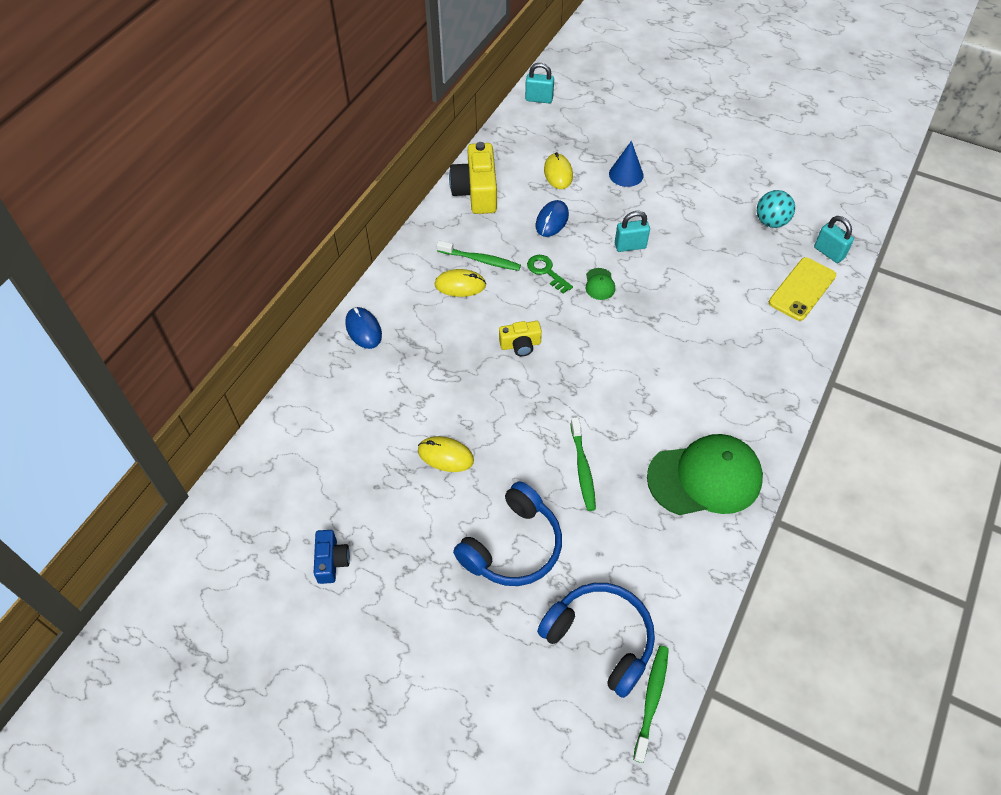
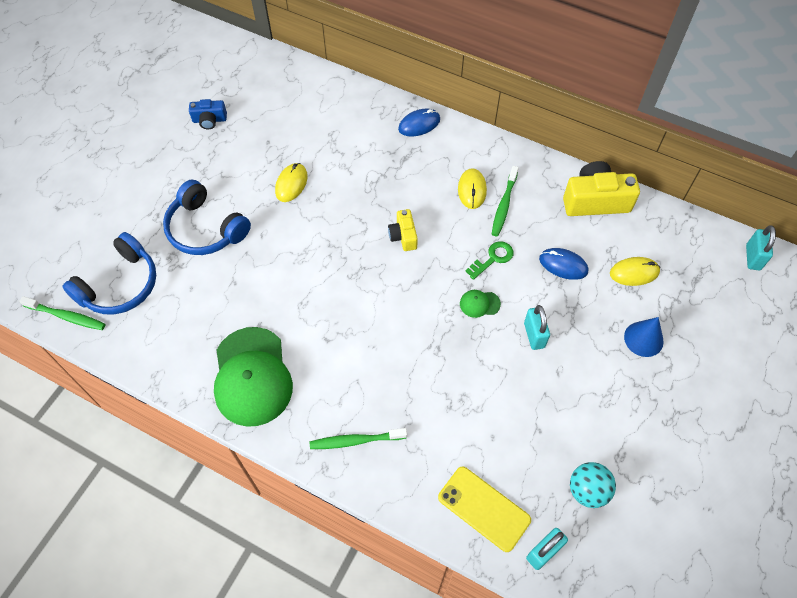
camera: 90 degrees right, 5 degrees up
green toothbrush [570,417,596,511] -> green toothbrush moved to [310,428,407,449]

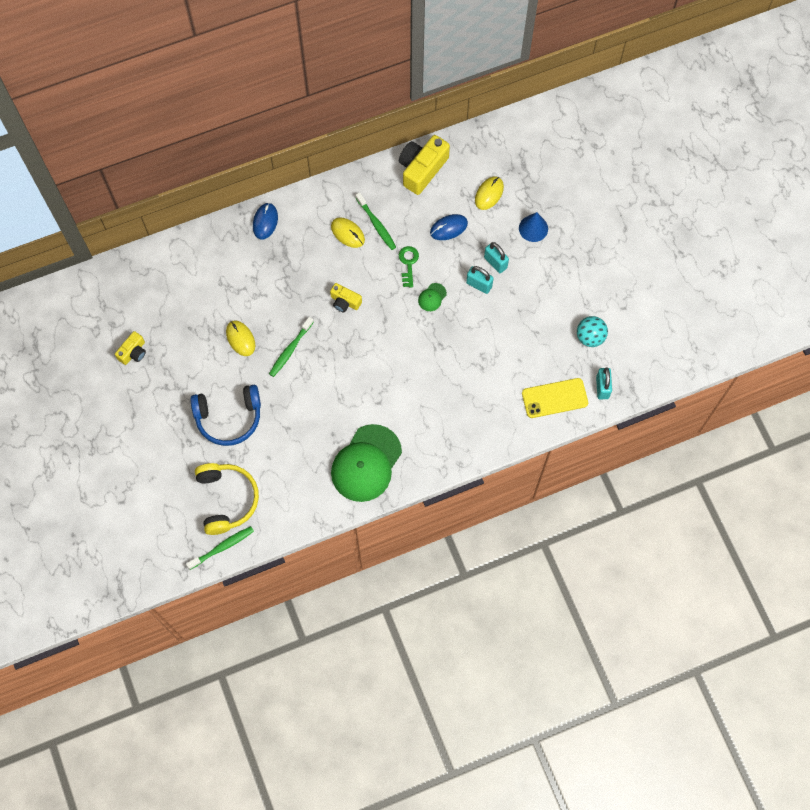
camera: 50 degrees left, 10 degrees up
blue headphones [62,232,156,314] -> yellow headphones [195,463,259,535]
blue camera [189,99,227,129] -> yellow camera [115,331,146,365]
green cap [214,327,293,427] -> green cap turned 90 degrees clockwise [331,424,402,502]
green toothbrush [310,428,407,449] -> green toothbrush moved to [269,317,314,377]
turquoise padlock [746,226,776,270] -> turquoise padlock moved to [484,242,509,273]

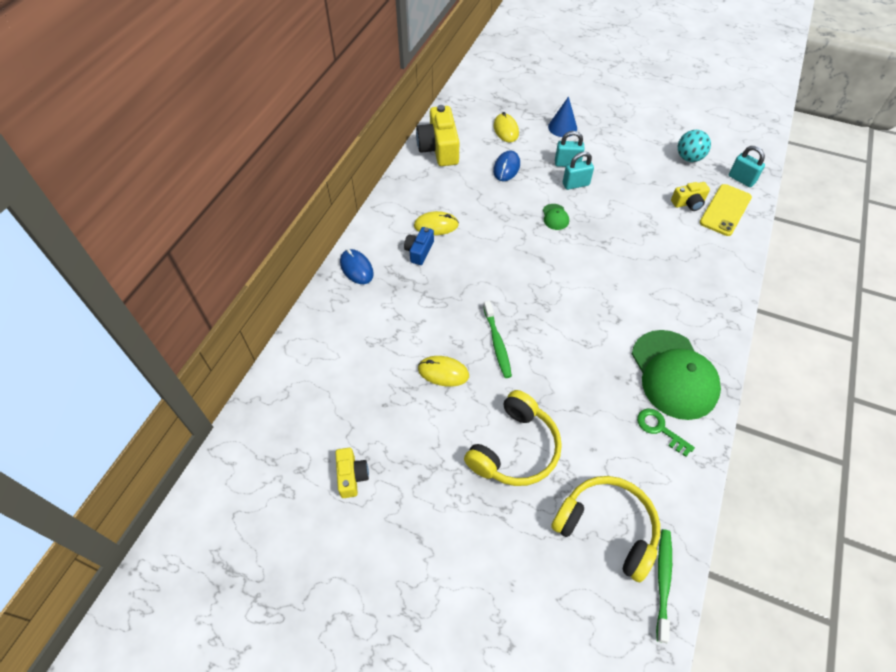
camera: 45 degrees left, 15 degrees down
blue headphones [190,385,261,446] -> yellow headphones [464,390,562,486]
yellow camera [330,283,362,313] -> yellow camera moved to [671,182,710,211]
green toothbrush [356,192,396,250] -> none
green key [399,246,419,288] -> green key moved to [637,409,695,457]
none -> blue camera [404,227,434,265]

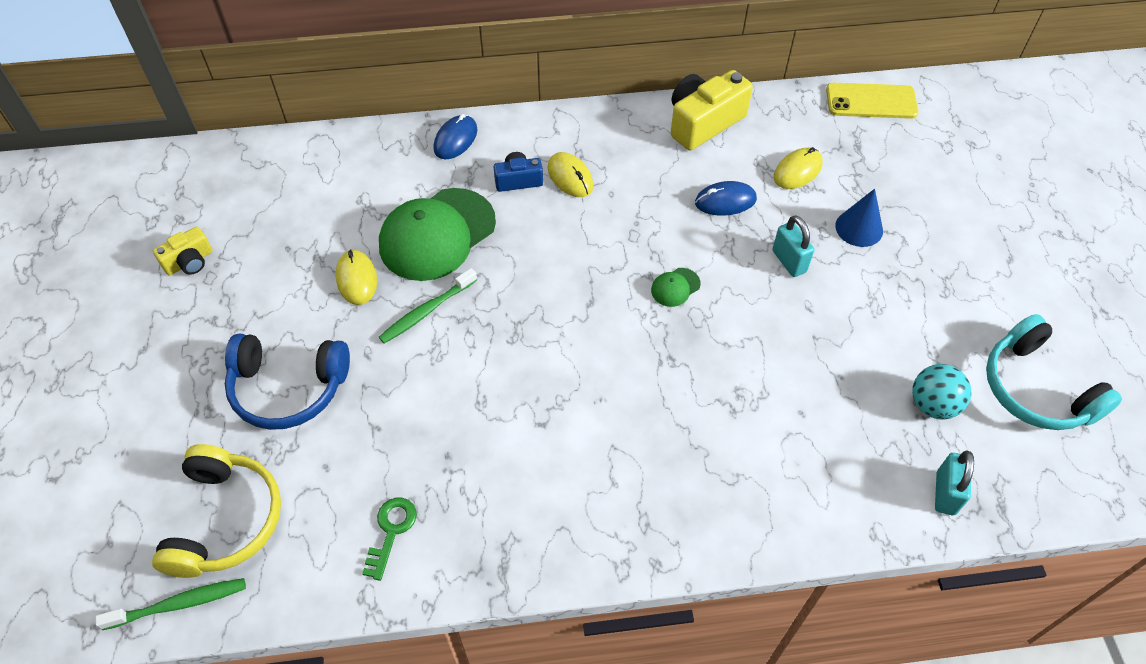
camera: 60 degrees right, 0 degrees up
yellow headphones [464,390,562,486] -> blue headphones [225,334,350,430]
turquoise padlock [563,152,594,190] -> none
green cap [632,330,721,420] -> green cap moved to [379,188,496,281]
yellow camera [671,182,710,211] -> none
yellow phone [700,184,752,236] -> yellow phone moved to [826,83,919,119]
none -> turquoise headphones [986,314,1122,430]

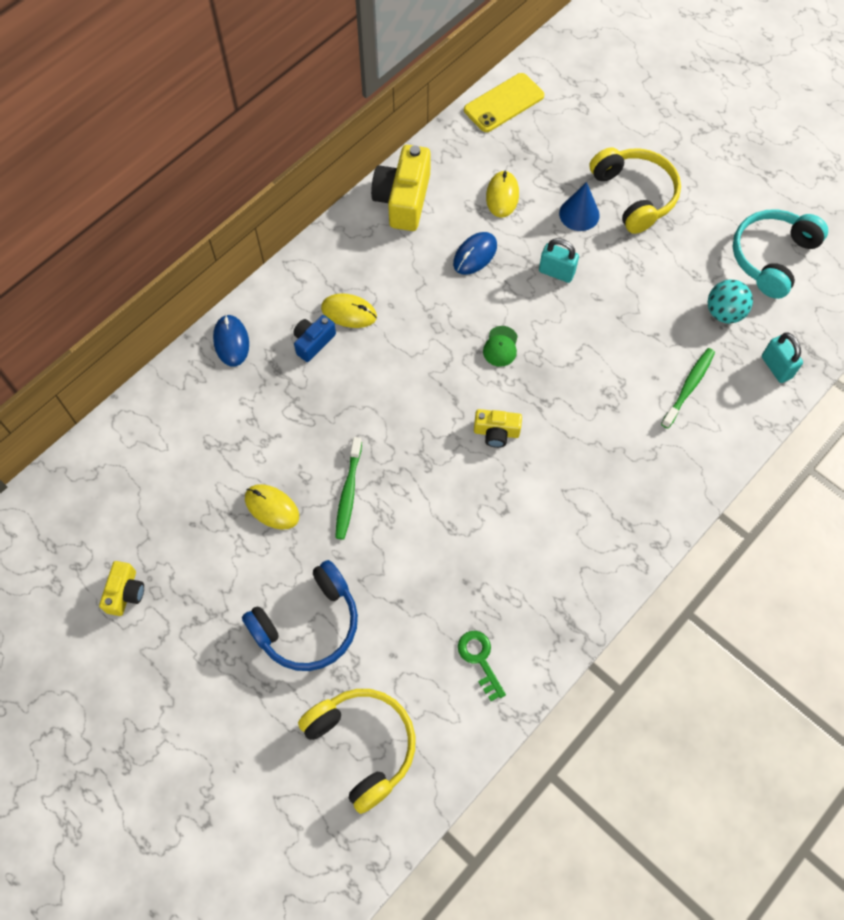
camera: 40 degrees left, 10 degrees up
green toothbrush [95,578,246,630] -> green toothbrush moved to [661,348,715,429]
green cap [379,188,496,281] -> none
turquoise headphones [986,314,1122,430] -> turquoise headphones turned 105 degrees clockwise [733,209,828,299]
none -> yellow camera [474,409,522,448]
none -> yellow headphones [590,147,681,234]

